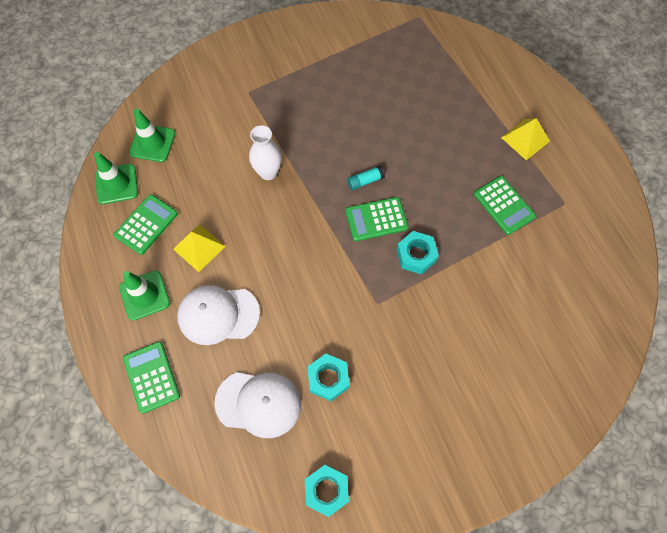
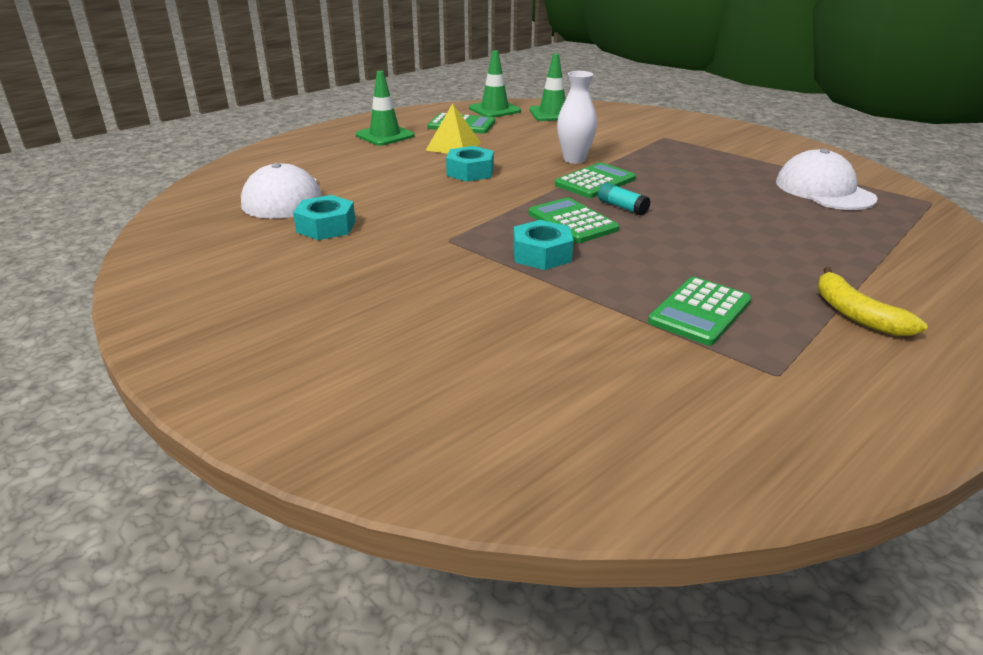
camera: 70 degrees right, 35 degrees down
green calculator [123,342,180,414] -> green calculator moved to [555,162,636,198]
white cap [177,285,260,345] -> white cap moved to [776,149,878,210]
turquoise nut [305,465,349,517] -> turquoise nut moved to [446,146,494,182]
yellow pyramid [501,118,550,160] -> yellow banana [817,267,928,336]

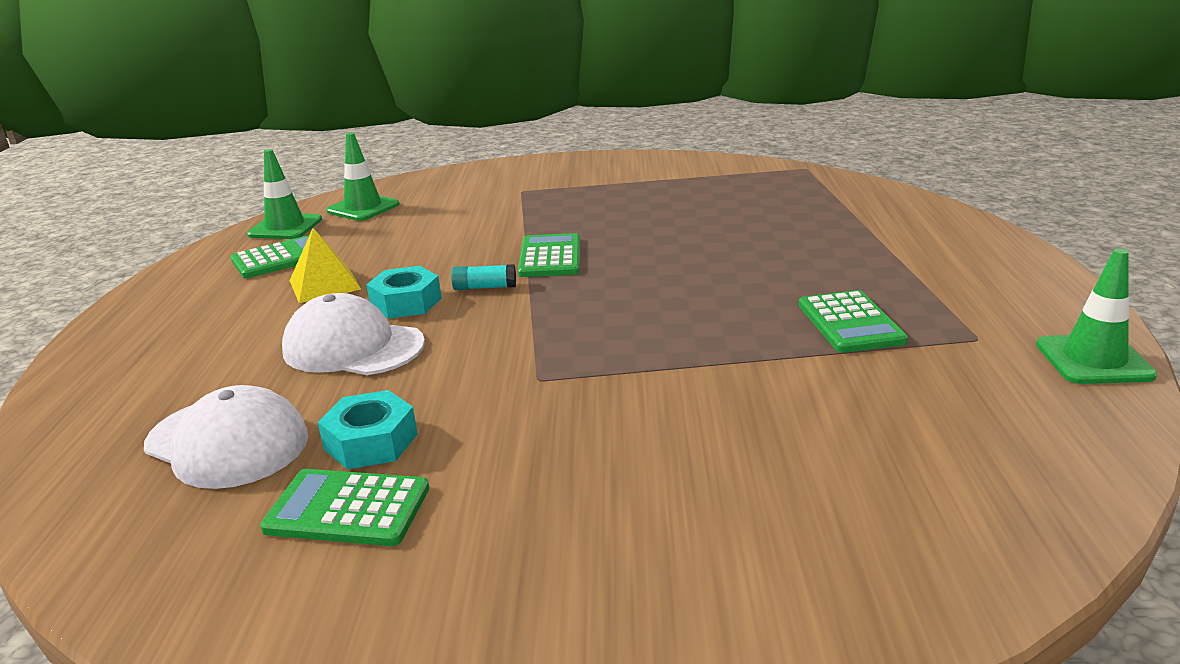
camera: 45 degrees left, 5 degrees down
green traffic cone [356,71,414,146] -> green traffic cone moved to [1036,248,1157,384]
turquoise nut [513,220,573,270] -> none
green calculator [529,197,619,243] -> green calculator moved to [260,469,429,546]
white vase [557,71,597,164] -> none
turquoise glue stick [598,183,651,216] -> turquoise glue stick moved to [451,264,516,290]
white cap [776,149,878,210] -> white cap moved to [282,293,425,375]
yellow banana [817,267,928,336] -> none

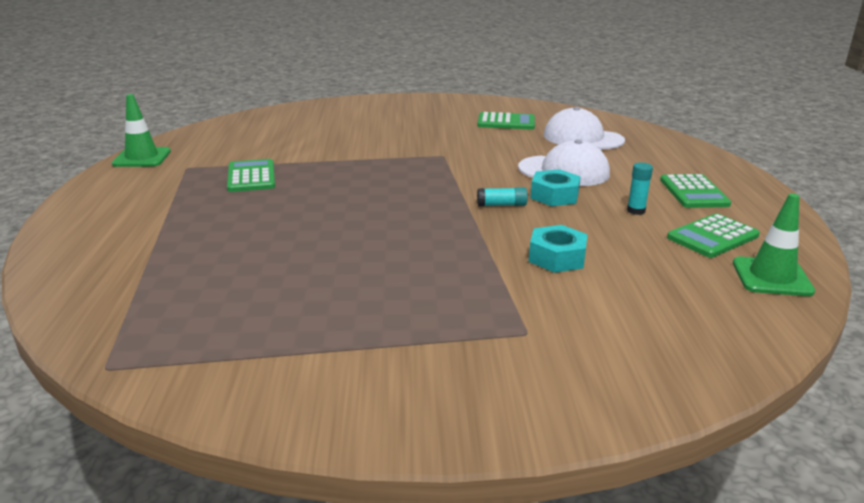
camera: 175 degrees right, 0 degrees up
yellow pyramid [290,228,361,303] -> turquoise glue stick [627,162,653,215]
turquoise nut [318,390,418,469] -> turquoise nut moved to [529,225,588,273]
green traffic cone [326,133,399,221] -> none
green calculator [518,233,580,277] -> green calculator moved to [660,174,731,208]

